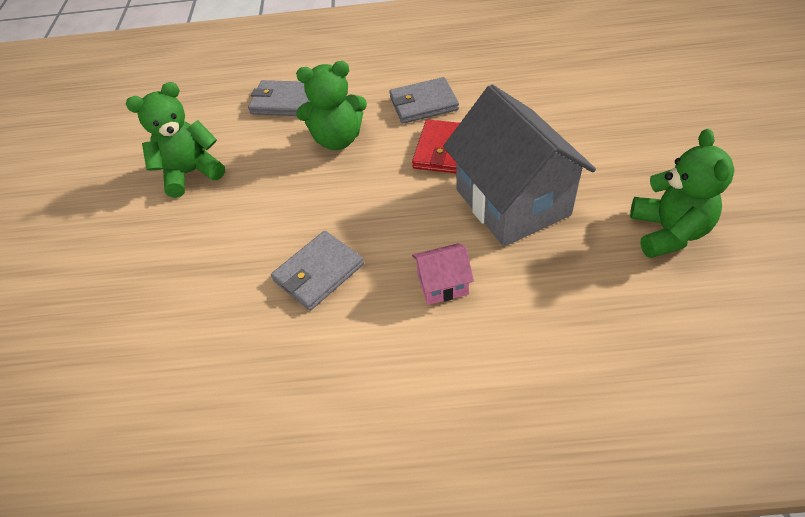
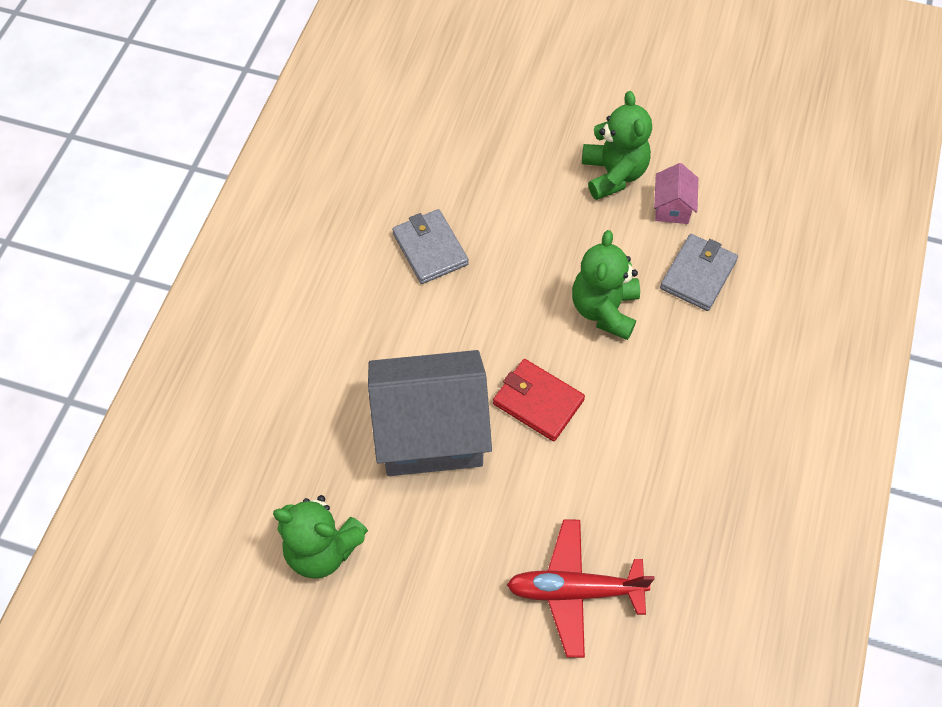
camera: 105 degrees right, 10 degrees up
grey wallet [389,77,459,124] -> none
pink house [412,243,474,305] -> pink house moved to [654,163,698,224]
none -> red plane [507,519,655,658]

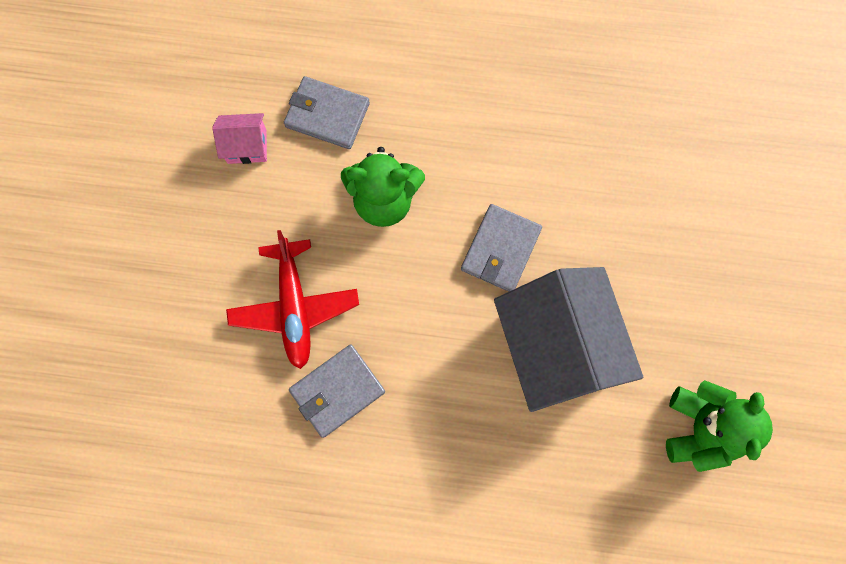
camera: 100 degrees left, 15 degrees up
red wallet [493,359,585,441] -> grey wallet [461,204,542,292]
red plane [507,519,655,658] -> red plane moved to [226,230,359,369]
green teddy bear [582,91,652,200] -> none

